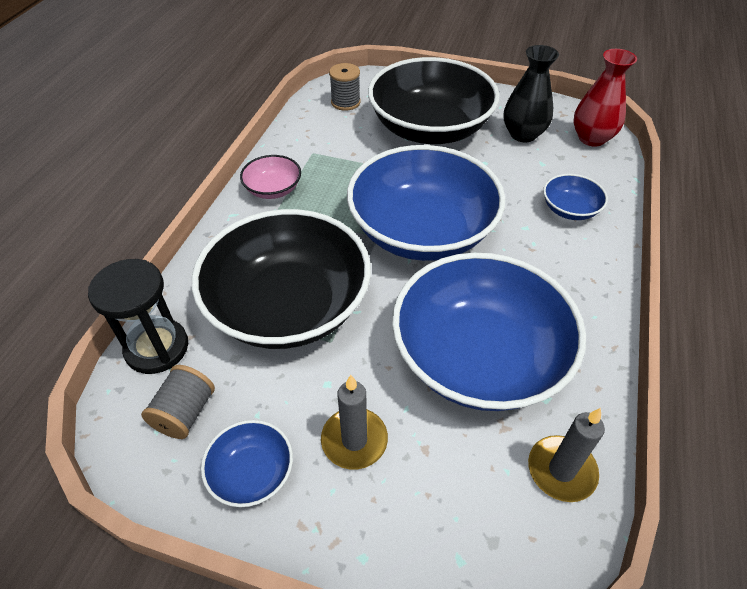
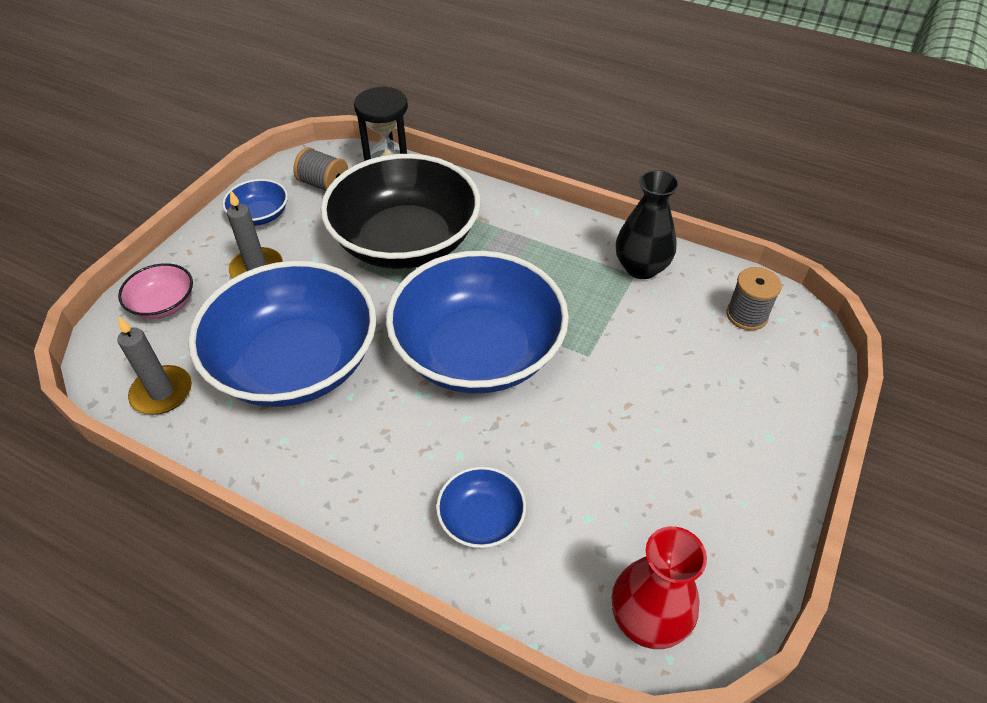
camera: 100 degrees right, 0 degrees up
pink bowl [240,155,301,199] -> pink bowl moved to [118,263,193,319]
black bowl [368,57,500,144] -> none
black vase [504,45,559,142] -> black vase moved to [616,170,680,279]

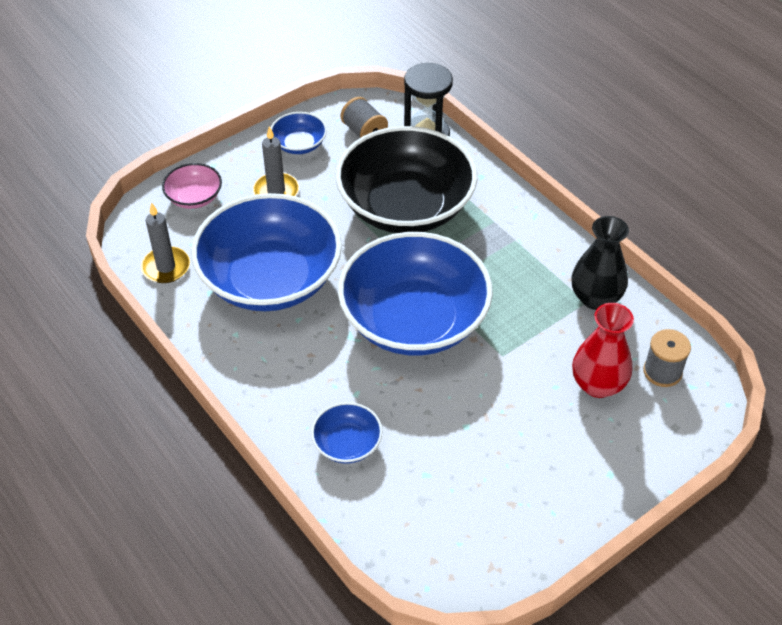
camera: 25 degrees right, 0 degrees up
red vase [611,526,707,649] -> red vase moved to [572,303,634,398]

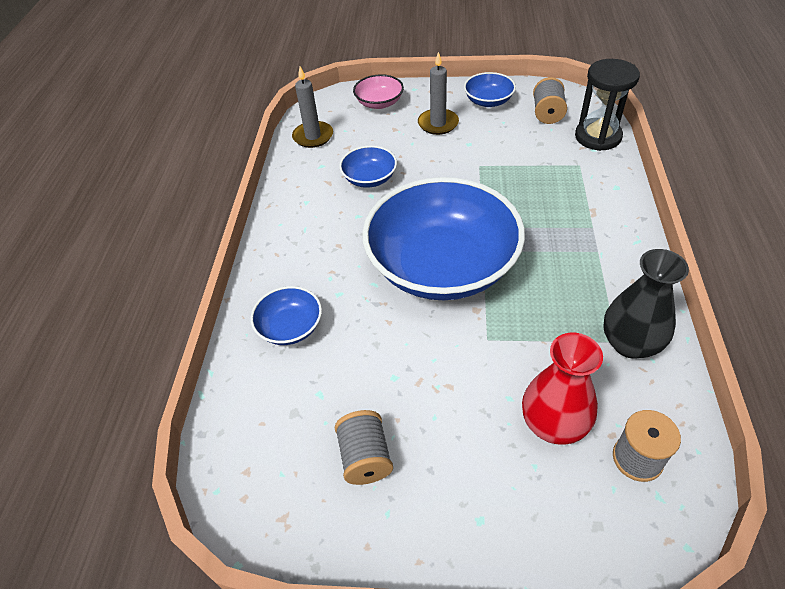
camera: 45 degrees right, 0 degrees up
blue bowl [191,193,342,311] -> blue bowl [339,146,397,188], size x0.43
black bowl [336,126,477,233] -> none
none -> grey spool [335,410,393,485]

